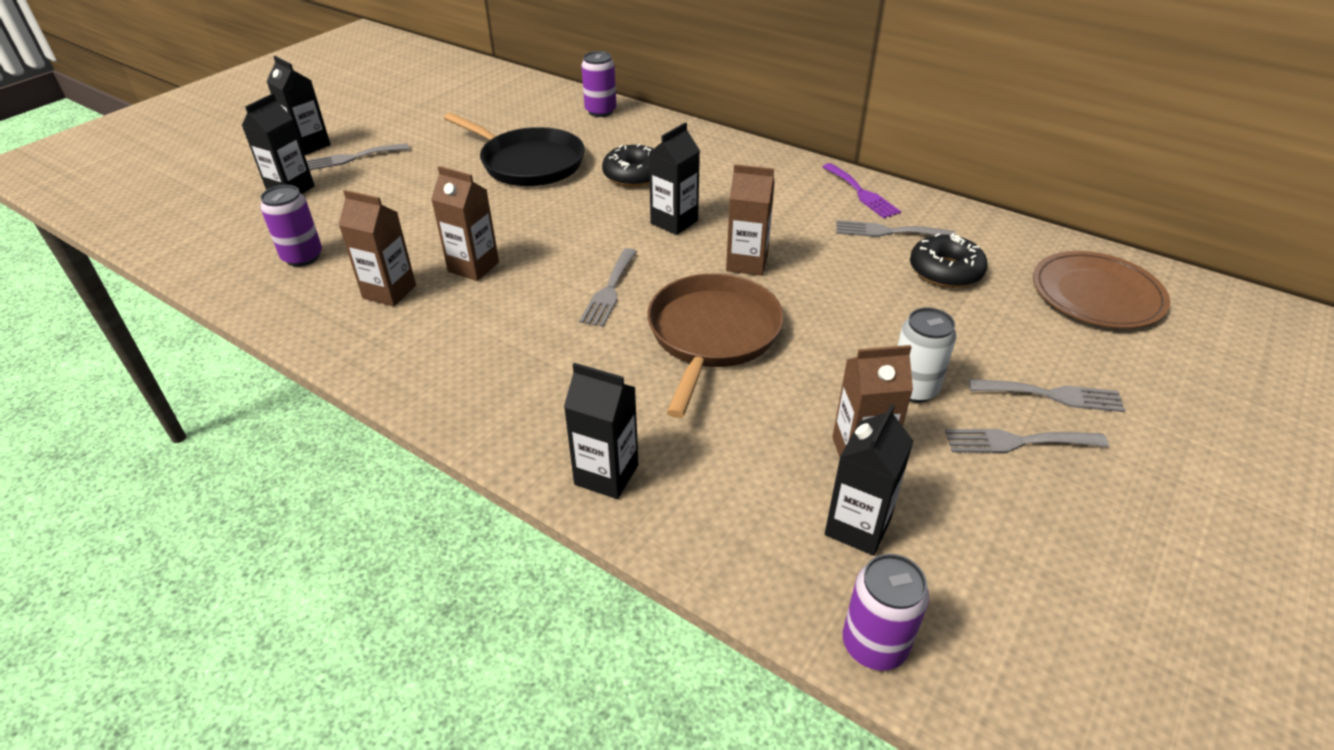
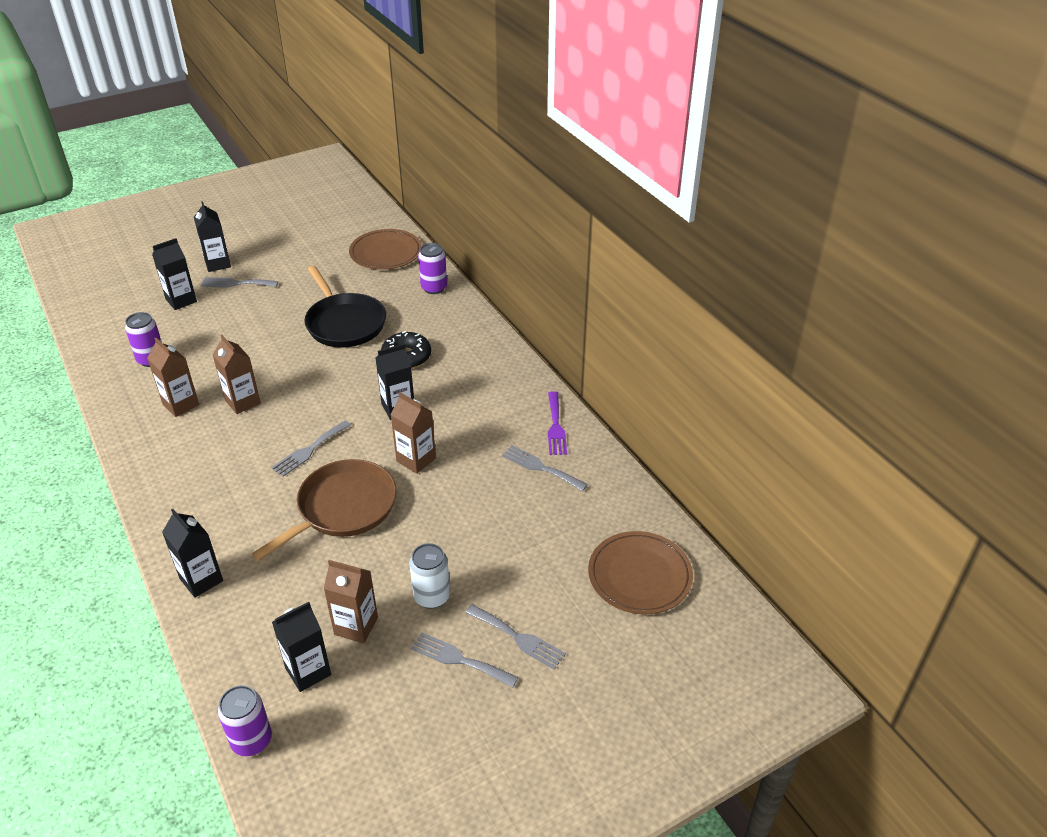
camera: 25 degrees right, 0 degrees up
black donut [910,233,988,288] -> none
none -> brown plate [349,229,422,270]

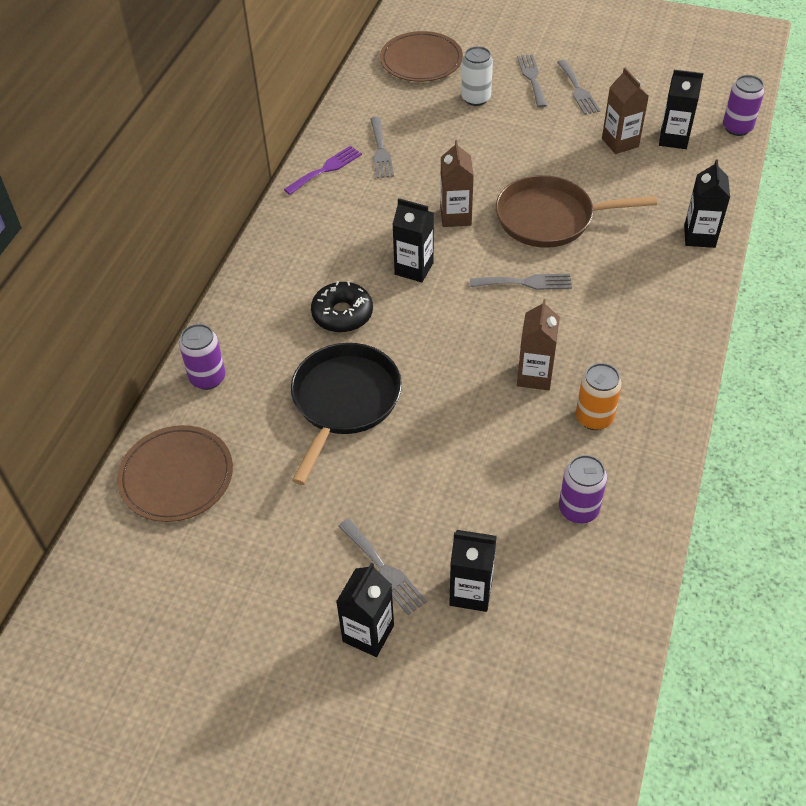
camera: 130 degrees left, 10 degrees up
brown carton [147,338,199,417] -> orange can [576,363,622,430]
white can [409,543,450,609] -> white can moved to [461,46,493,106]

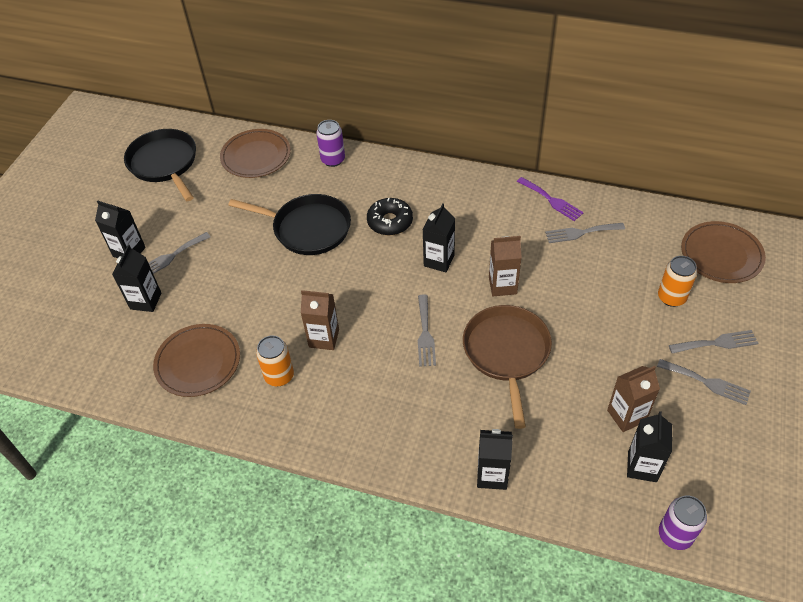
camera: 90 degrees right, 0 degrees up
white can [461,46,493,106] -> orange can [658,256,697,307]
grey fork [557,60,600,115] -> grey fork turned 135 degrees counterclockwise [657,359,751,405]
purple can [559,455,607,523] -> brown plate [153,324,240,397]
none -> black pan [124,129,196,201]

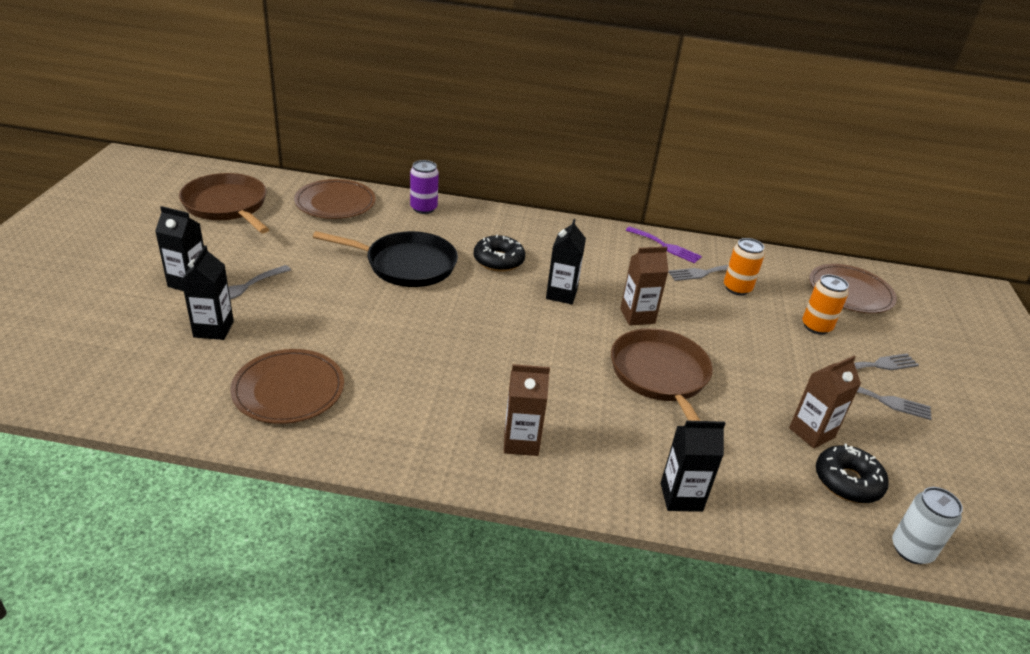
camera: 15 degrees left, 15 degrees down
black pan [124,129,196,201] -> brown pan [179,173,269,233]
orange can [256,335,294,386] -> orange can moved to [724,238,765,295]
brown carton [301,290,339,350] -> brown carton moved to [504,364,550,456]
grey fork [418,294,436,367] -> none
black carton [627,411,672,482] -> black donut [816,444,889,503]
purple can [659,496,707,550] -> white can [892,487,963,564]

